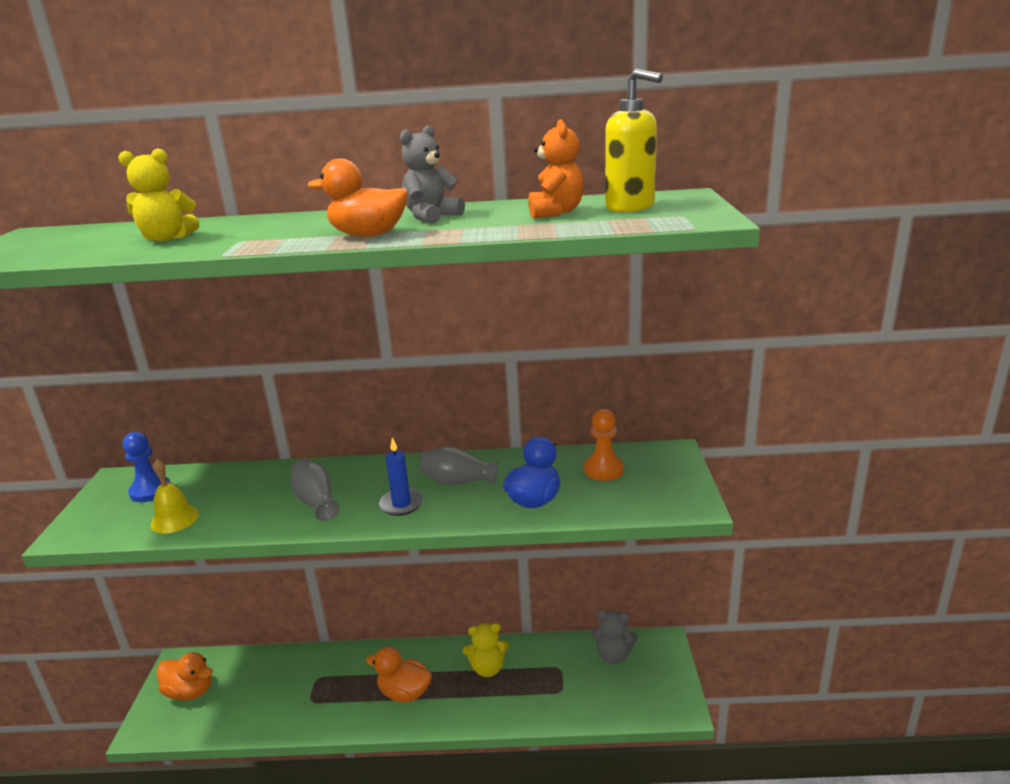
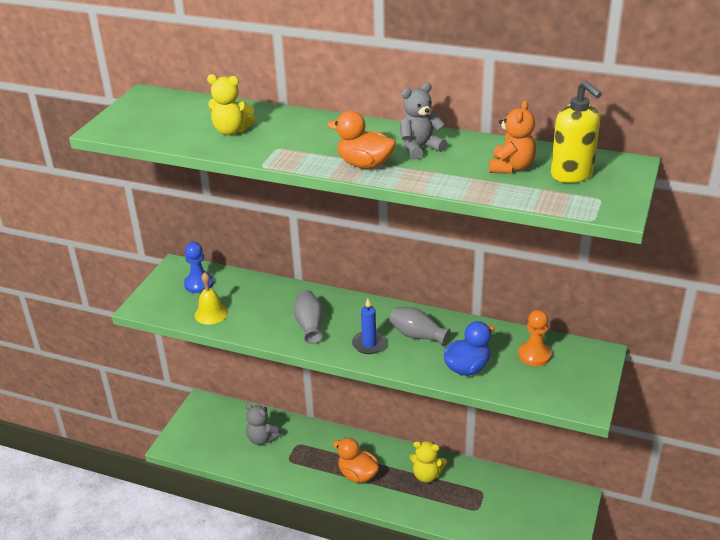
camera: 20 degrees right, 10 degrees up
orange duck [157,652,213,700] -> none
grey teddy bear [591,610,638,664] -> grey teddy bear moved to [245,403,282,445]

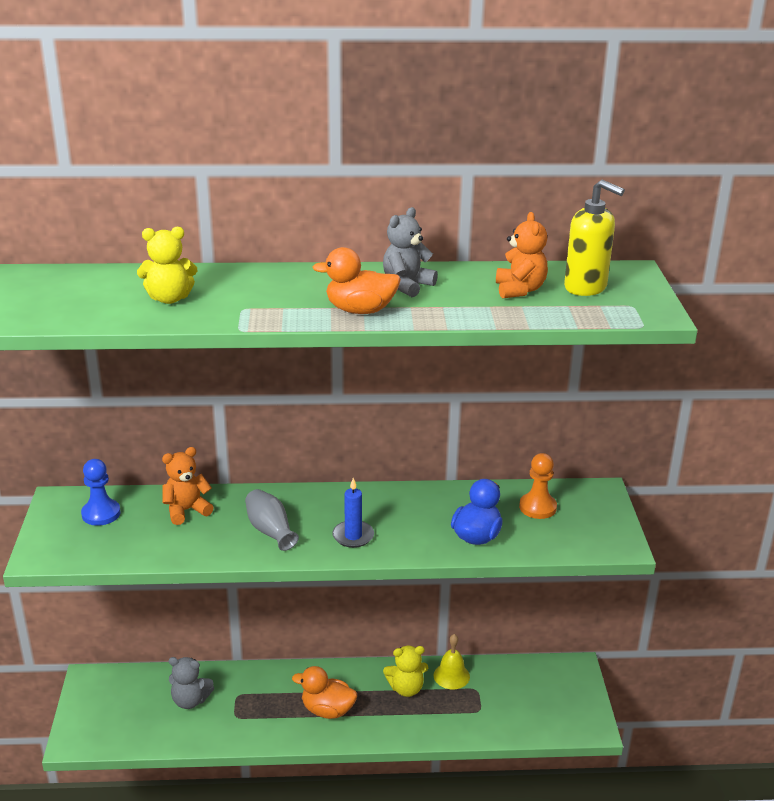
camera: 25 degrees left, 5 degrees down
yellow bell [195,272,228,325] -> yellow bell moved to [433,634,470,689]
grey vase [389,307,450,346] -> none
none -> orange teddy bear [162,447,214,525]

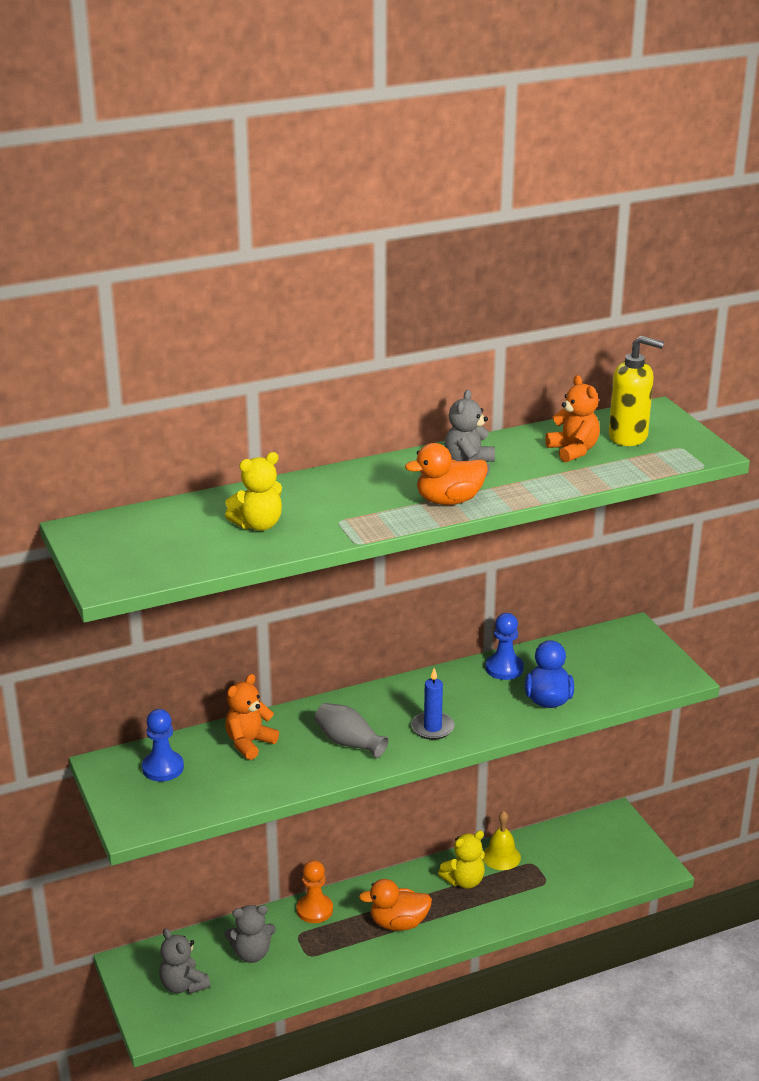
camera: 20 degrees left, 0 degrees up
orange pawn [519,453,557,519] -> orange pawn moved to [296,860,333,923]
none -> grey teddy bear [159,928,211,994]
none -> blue pawn [485,613,524,680]

